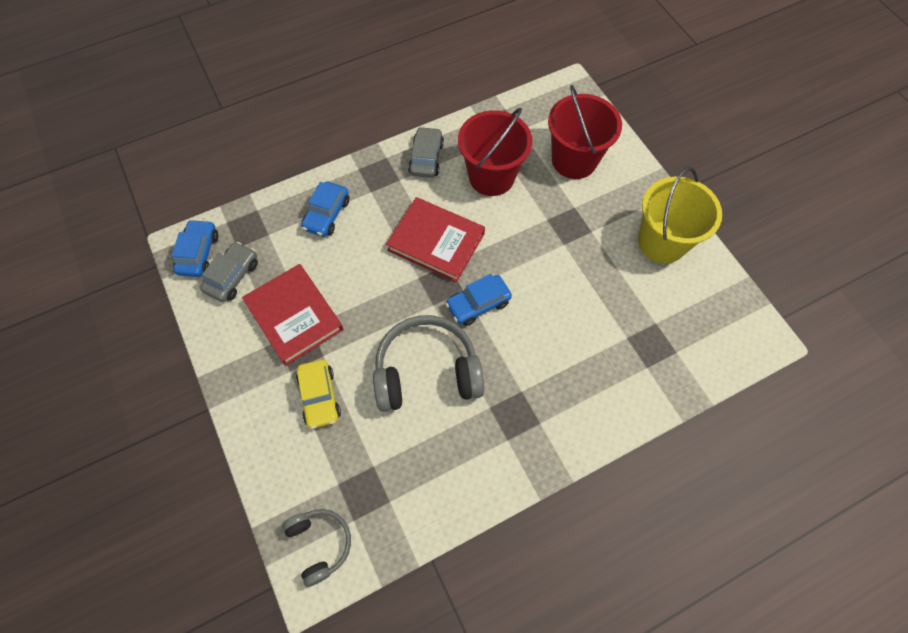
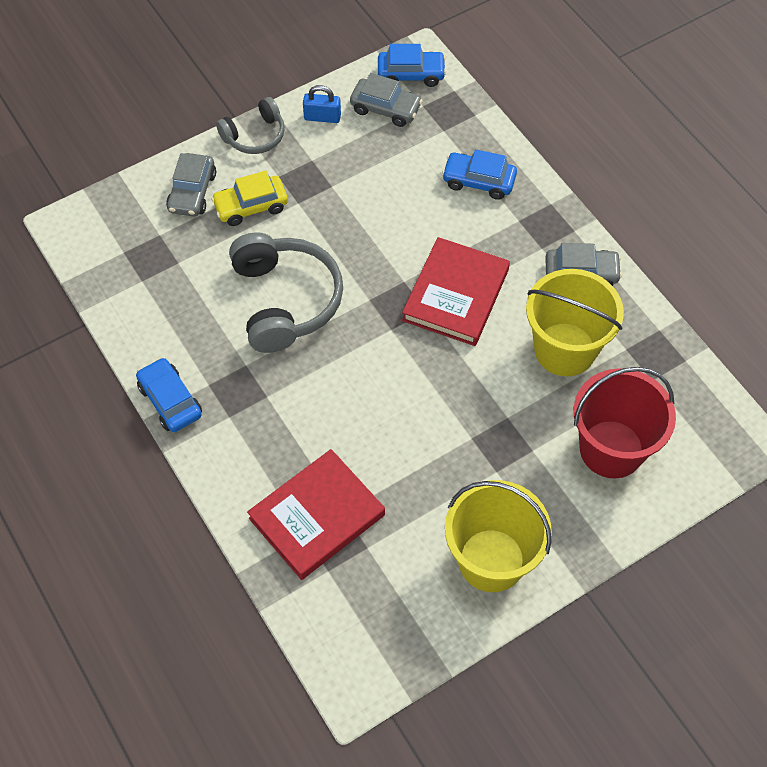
camera: 85 degrees right, 5 degrees down
red book [242,264,343,366] -> red book moved to [247,449,385,580]
grey headphones [282,509,351,587] -> grey headphones moved to [216,97,285,154]
blue car [445,274,512,326] -> blue car moved to [136,357,202,432]
red bucket [458,108,533,196] -> yellow bucket [526,269,624,376]
none -> grey car [166,153,216,216]
none -> blue padlock [303,85,341,123]

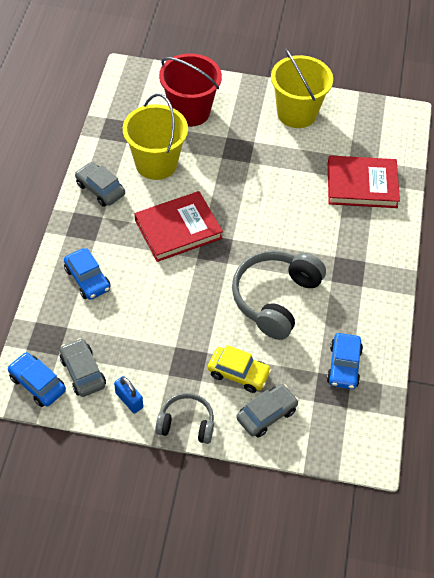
camera: 140 degrees left, 5 degrees down
blue car [136,357,202,432] -> blue car moved to [327,333,363,389]

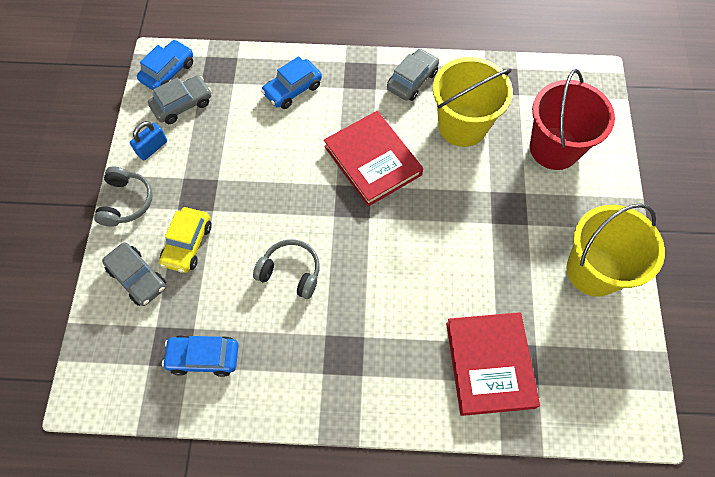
camera: 85 degrees right, 10 degrees up
grey headphones [232,251,326,340] -> grey headphones [253,239,320,299], size x0.57

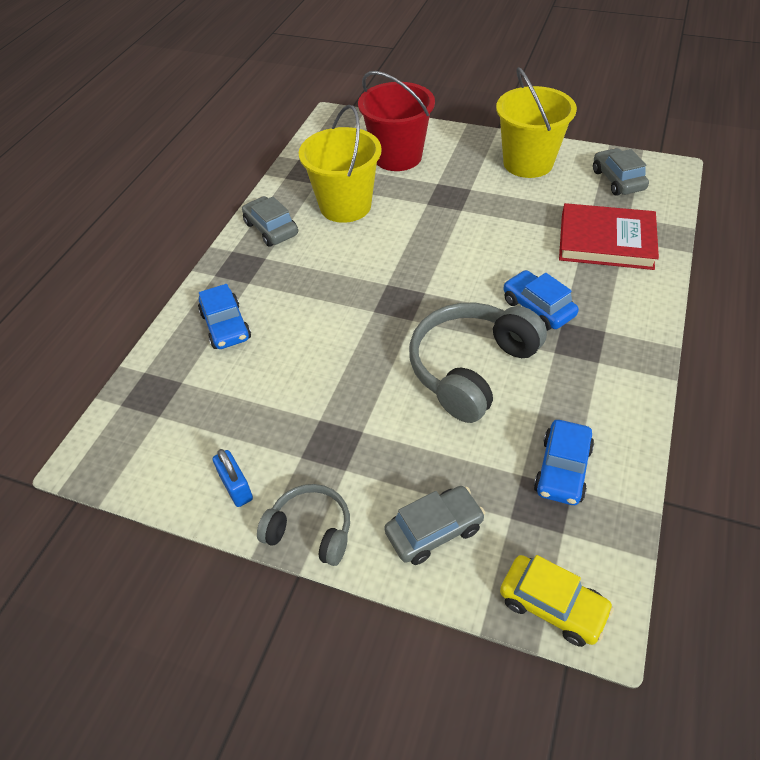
camera: 70 degrees left, 15 degrees down
blue car [137,40,193,90] -> blue car moved to [503,270,579,331]
grey car [148,76,211,124] -> grey car moved to [593,148,649,196]
yellow car [159,207,212,273] -> yellow car moved to [500,555,614,647]
grey headphones [253,239,320,299] -> grey headphones [409,303,547,423], size x1.75
red book [324,111,423,207] -> none

